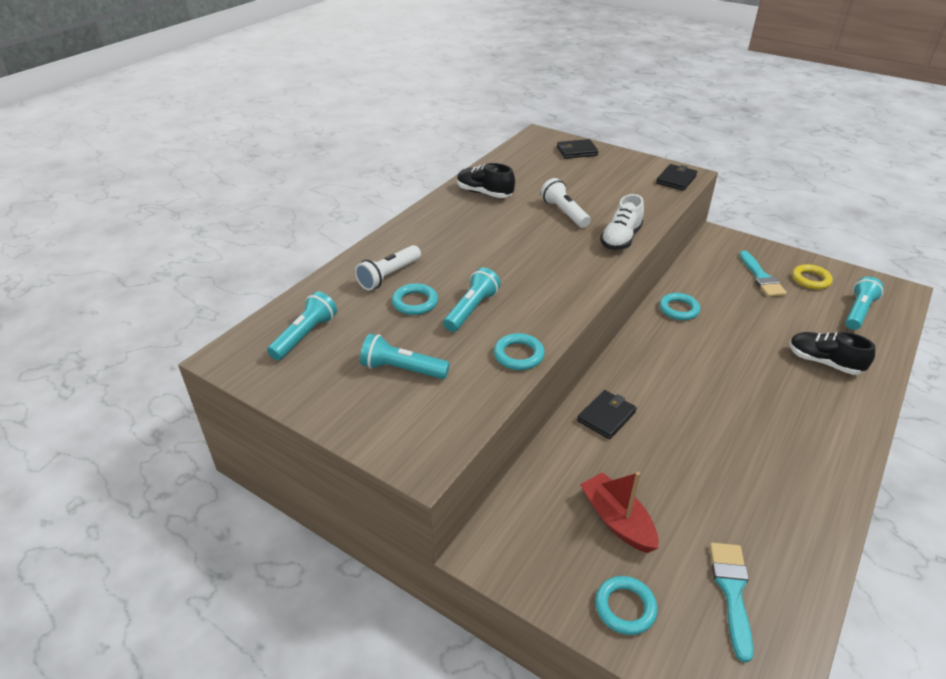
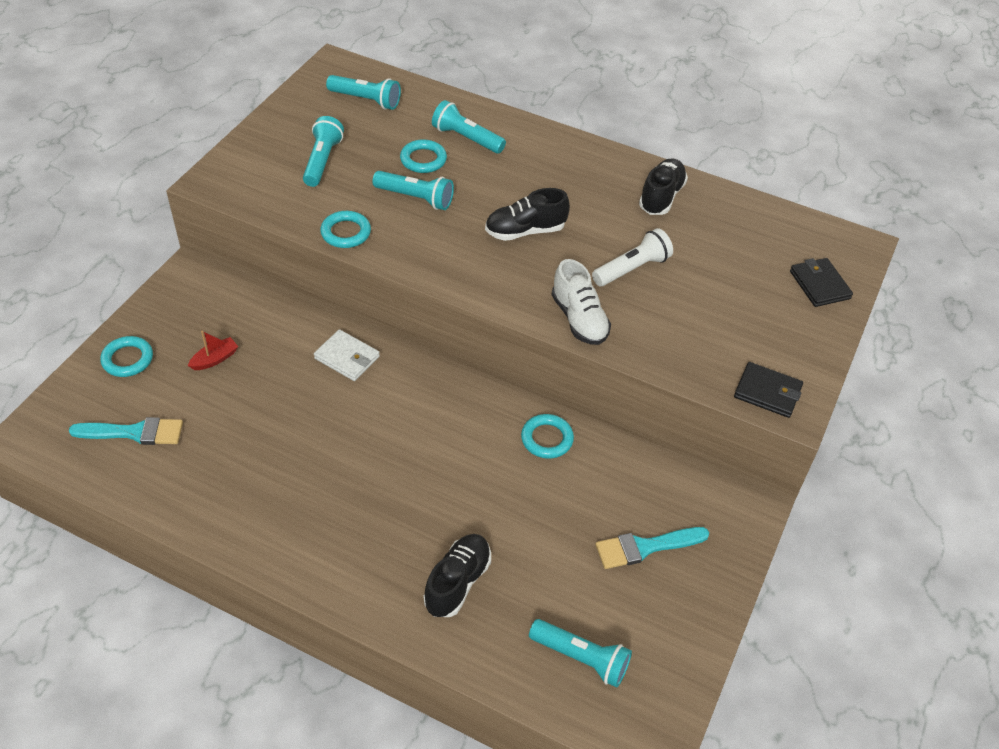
camera: 80 degrees right, 10 degrees up
white flashlight [355,245,421,291] -> turquoise flashlight [432,100,506,154]
black wallet [577,390,637,439] -> white wallet [314,329,380,381]
red boat [580,472,659,553] -> red boat [188,331,238,370], size x0.58
white shoe [600,194,644,250] -> white shoe turned 135 degrees counterclockwise [552,259,611,345]
yellow ring [792,264,833,289] -> none
none -> black shoe [485,188,570,241]

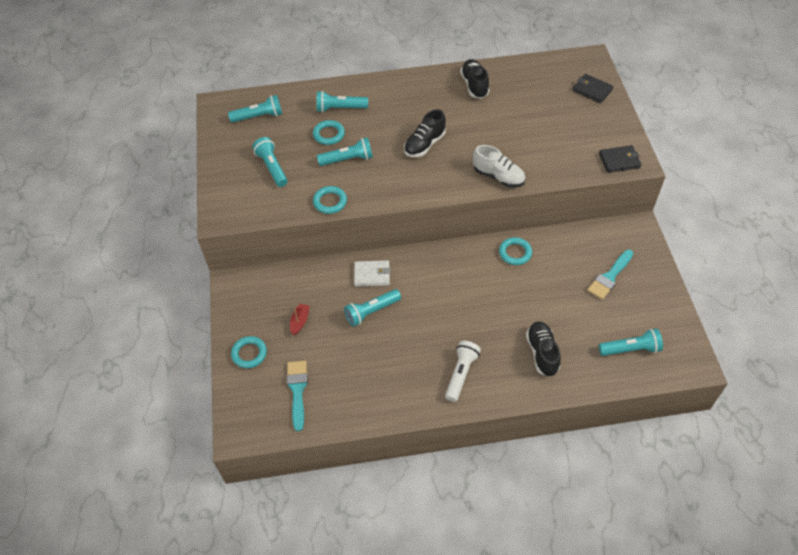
camera: 30 degrees left, 5 degrees up
turquoise brush [69,417,183,445] -> turquoise brush turned 60 degrees counterclockwise [287,361,308,431]
white flashlight [592,228,673,286] -> white flashlight moved to [445,341,481,402]
none -> turquoise flashlight [344,289,401,327]

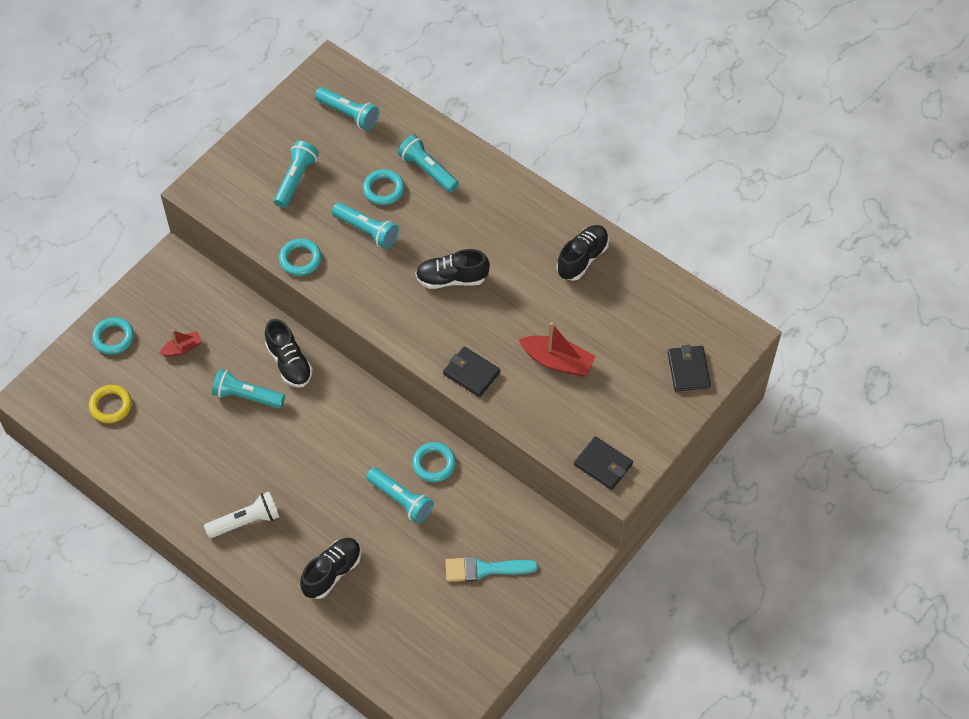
camera: 45 degrees right, 5 degrees up
turquoise brush [287,361,308,431] -> yellow ring [89,385,132,423]
white wallet [354,260,390,287] -> black shoe [265,319,313,388]
white shoe [473,145,526,188] -> black wallet [443,346,500,397]
turquoise flashlight [599,329,663,356] -> turquoise flashlight moved to [366,468,434,524]
none -> red boat [519,322,596,377]

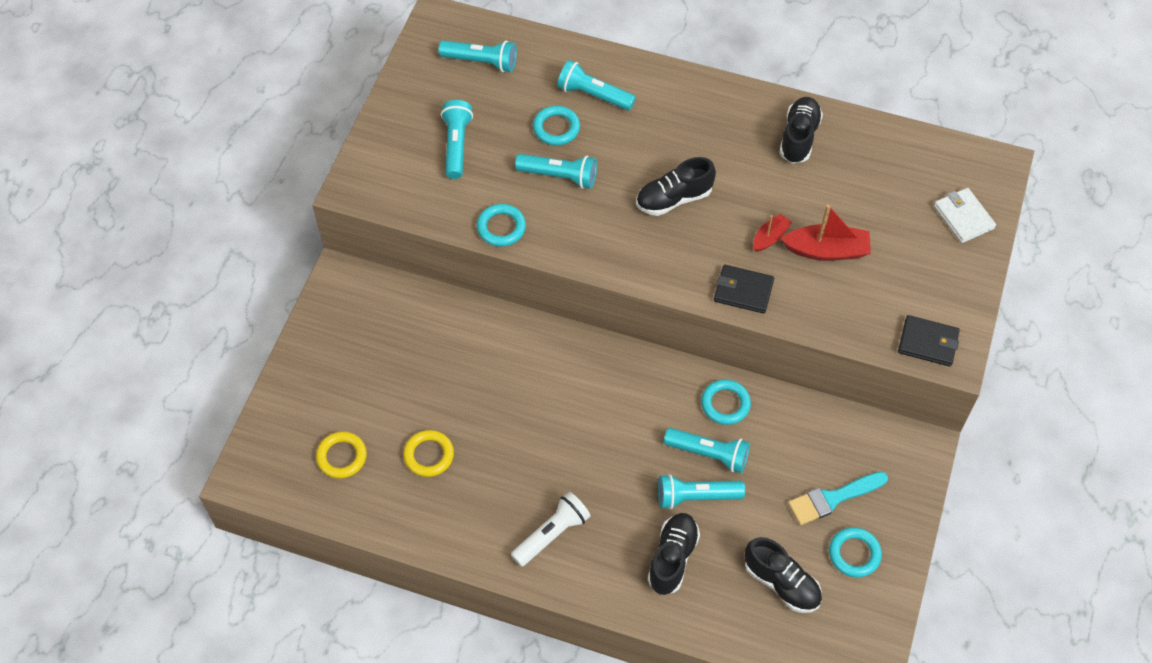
camera: 20 degrees left, 0 degrees up
turquoise ring [92,317,134,355] -> turquoise ring moved to [829,527,882,577]
red boat [159,330,202,357] -> red boat moved to [753,214,792,252]
turquoise flashlight [212,369,285,408] -> turquoise flashlight moved to [658,474,745,509]
black shoe [265,319,313,388] -> black shoe moved to [745,537,822,613]
black wallet [668,345,711,391] -> white wallet [934,188,996,243]
none -> yellow ring [403,430,454,477]

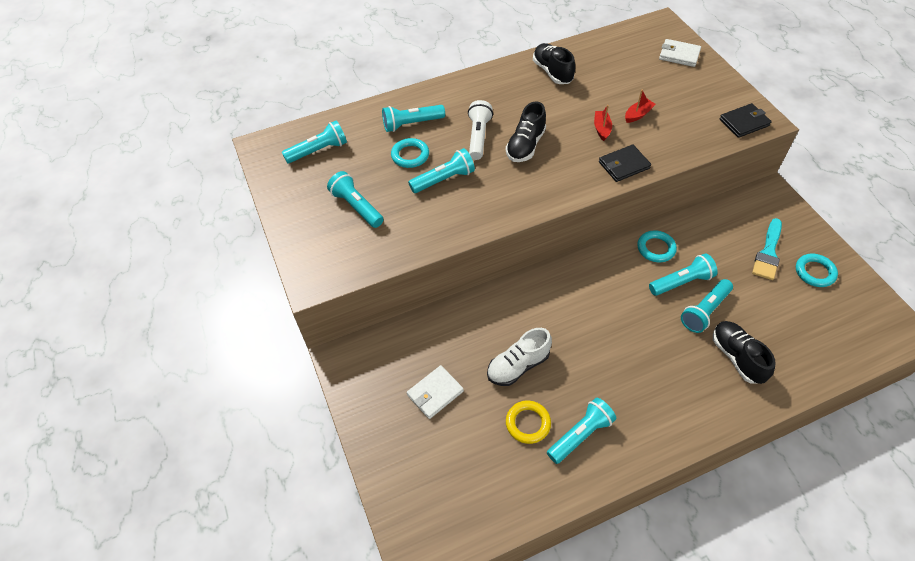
camera: 40 degrees left, 5 degrees down
yellow ring [316,431,367,478] -> none
turquoise ring [477,204,526,247] -> none
white flashlight [511,492,591,567] -> white flashlight moved to [468,100,493,160]
black shoe [745,537,822,613] -> none
red boat [781,205,871,261] -> red boat [625,89,656,123], size x0.58
none -> white wallet [407,365,464,419]
none -> white shoe [487,328,552,386]
none -> turquoise flashlight [547,398,616,464]

